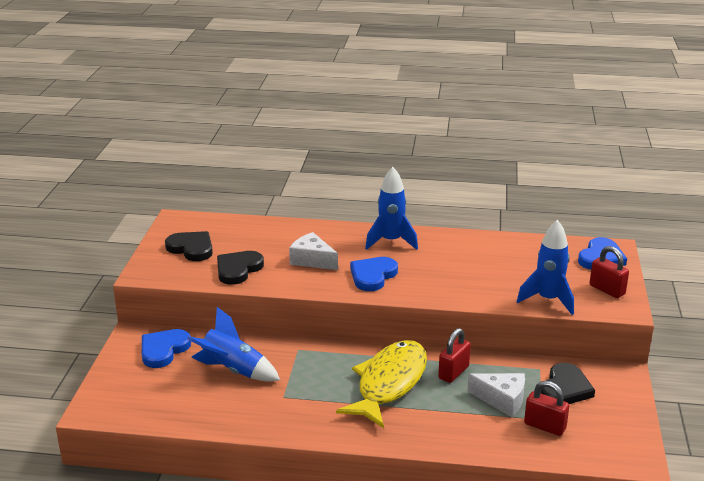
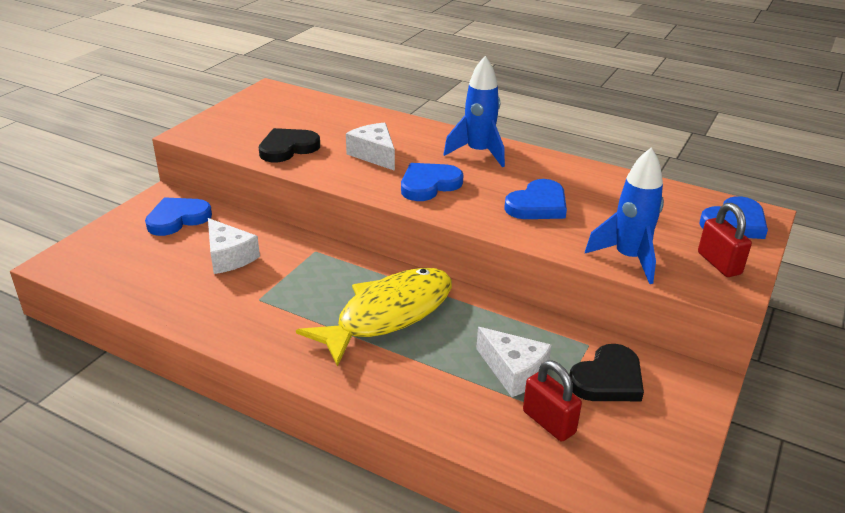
camera: 20 degrees right, 5 degrees up
black heart [165,231,213,261] -> none
blue rocket [187,307,280,382] -> white cheese [208,218,260,274]
red padlock [438,328,471,383] -> none
none -> blue heart [504,179,567,219]

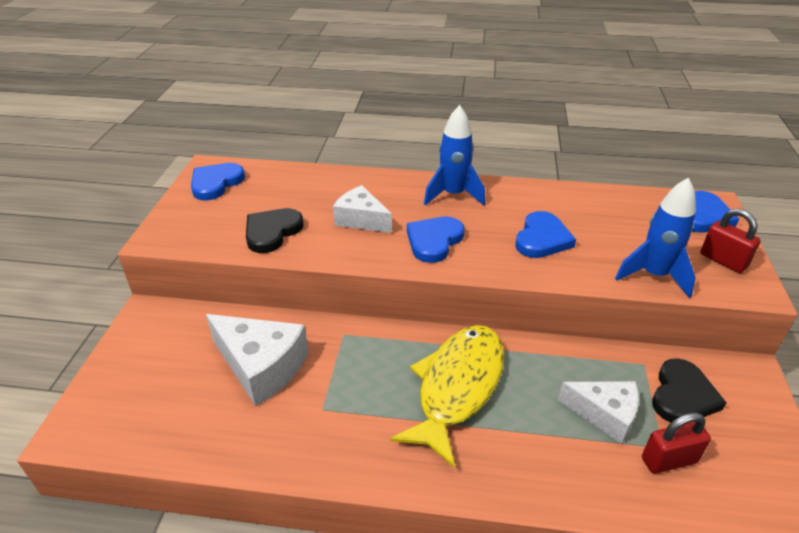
camera: 20 degrees left, 5 degrees up
blue heart [145,197,212,236] -> blue heart moved to [191,163,245,200]
white cheese [208,218,260,274] -> white cheese [206,314,308,406], size x1.51
red padlock [523,360,582,441] -> red padlock turned 45 degrees counterclockwise [642,412,711,474]

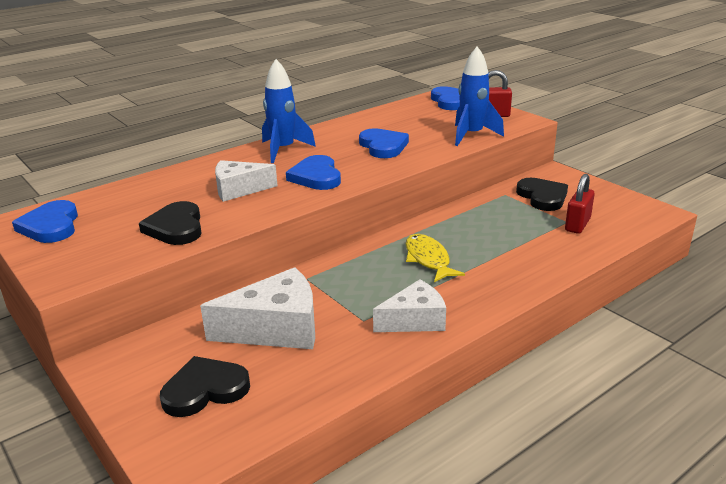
camera: 45 degrees left, 10 degrees down
yellow fish [390,325,504,468] -> yellow fish [406,234,465,282], size x0.58
white cheese [558,381,639,444] -> white cheese moved to [373,279,446,332]
none -> black heart [160,356,250,417]

